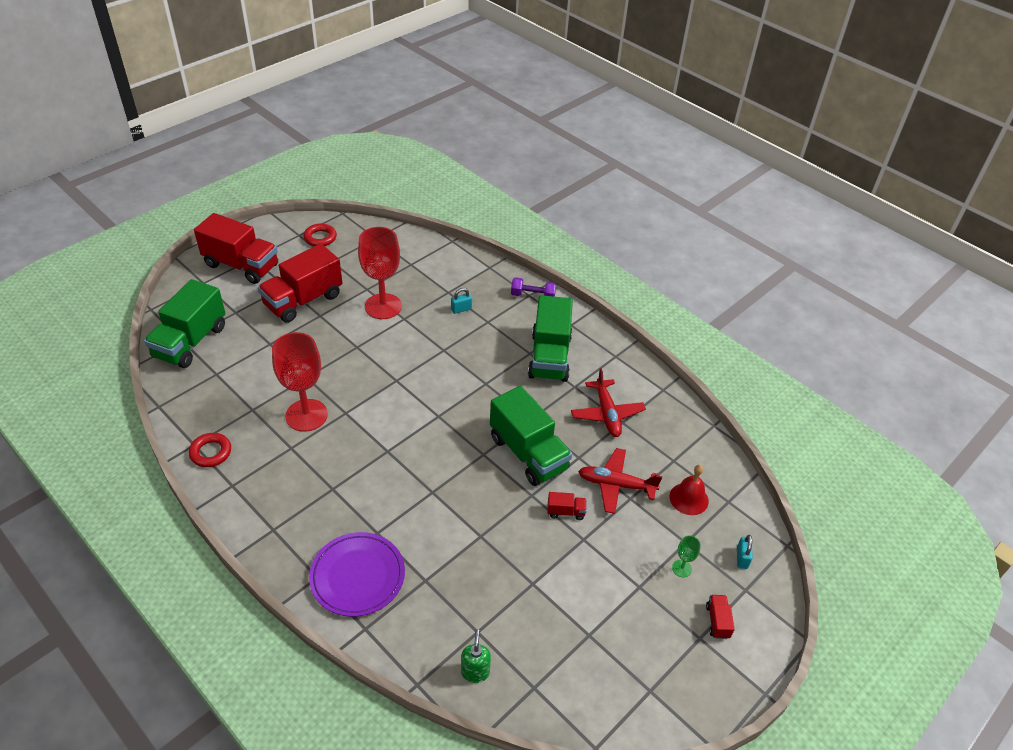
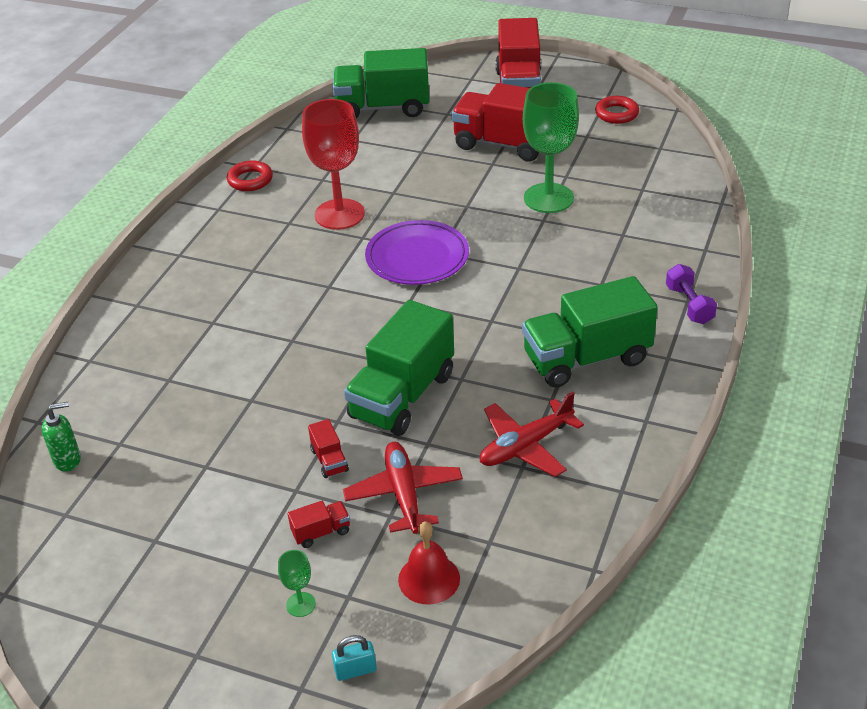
camera: 70 degrees right, 5 degrees down
purple plate [309,532,405,617] -> purple plate moved to [365,220,469,285]
red goblet [358,227,402,319] -> green goblet [523,82,579,213]
turquoise padlock [451,288,472,314] -> none
red truck [706,595,735,639] -> red truck moved to [288,501,350,548]

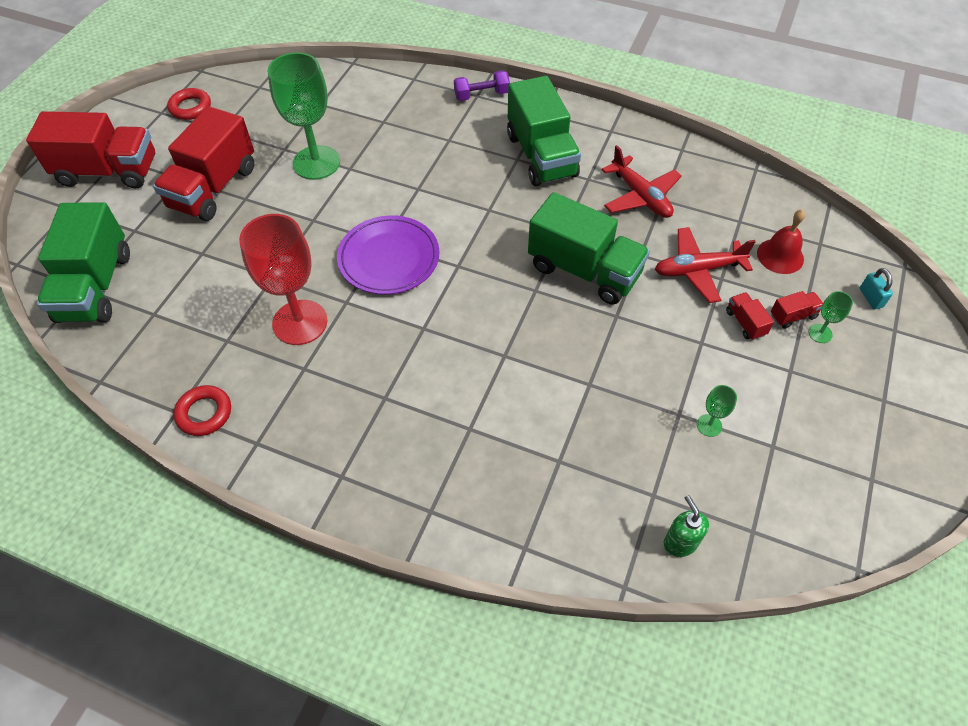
camera: 90 degrees left, 15 degrees up
red truck [308,419,349,478] -> red truck moved to [771,291,823,329]
none -> green goblet [697,385,737,437]

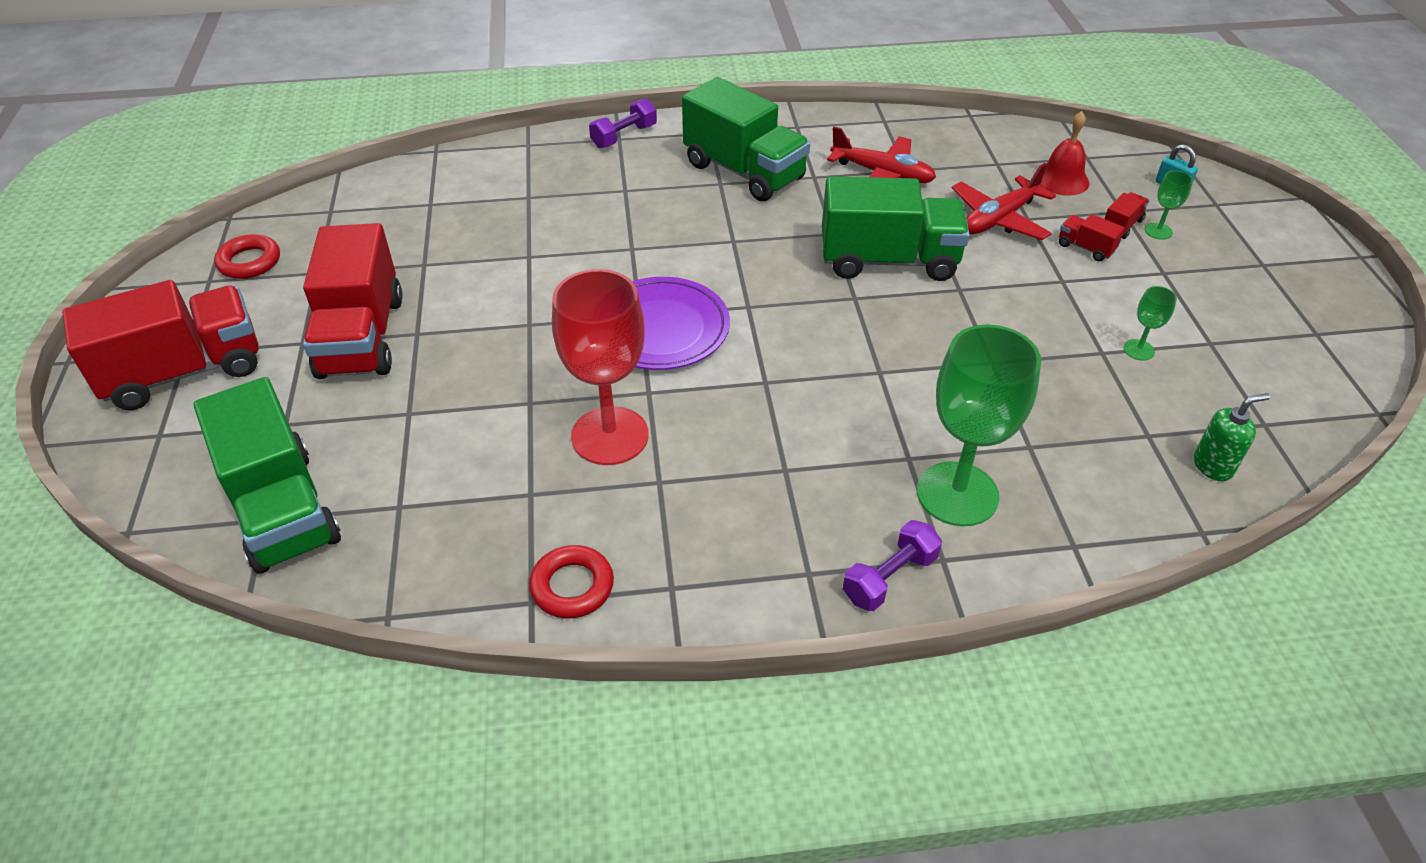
camera: 30 degrees left, 10 degrees down
green goblet [267,52,340,180] -> green goblet moved to [917,325,1041,526]
green soap dispenser [664,495,709,557] -> green soap dispenser turned 120 degrees clockwise [1194,393,1270,481]
none -> purple dumbbell [843,520,942,611]

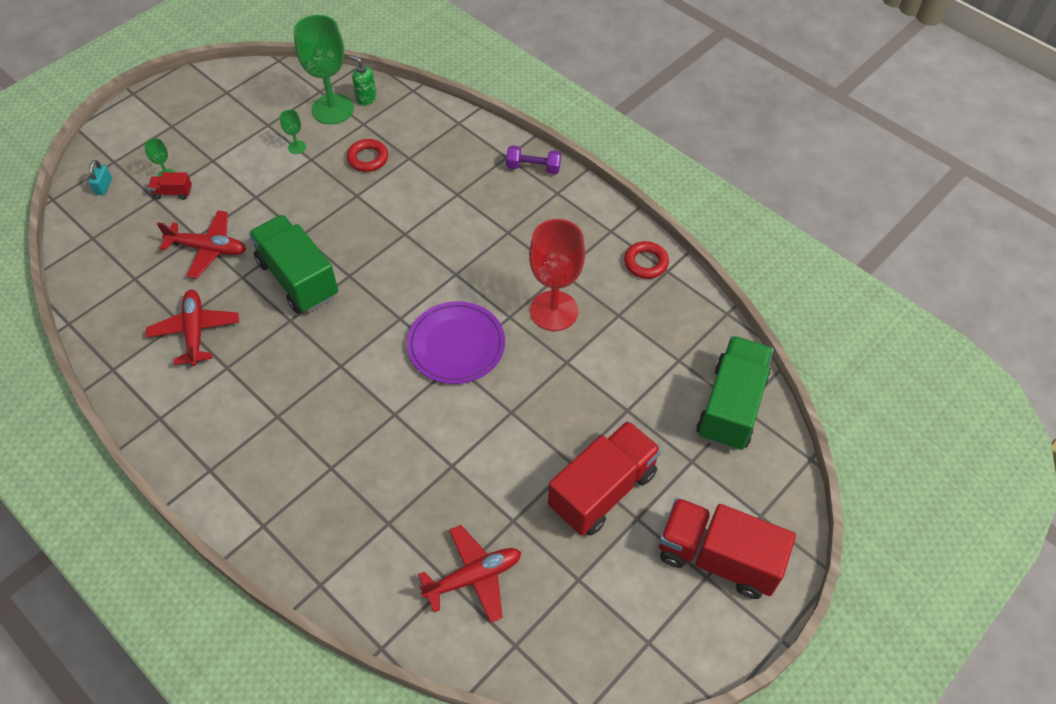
camera: 130 degrees left, 10 degrees up
red ring [214,234,280,279] -> red ring moved to [346,139,388,172]
purple dumbbell [589,98,657,148] -> none
green truck [682,77,810,201] -> none
green goblet [917,325,1041,526] -> green goblet moved to [294,15,354,124]
red bell [1041,111,1089,196] -> none
red truck [1059,214,1125,261] -> none
none -> red plane [418,525,521,623]

